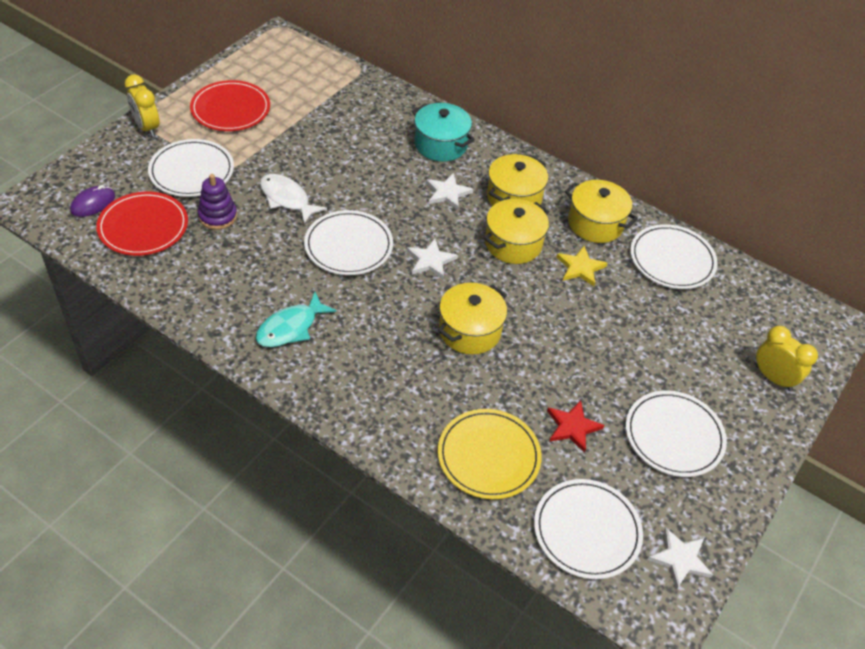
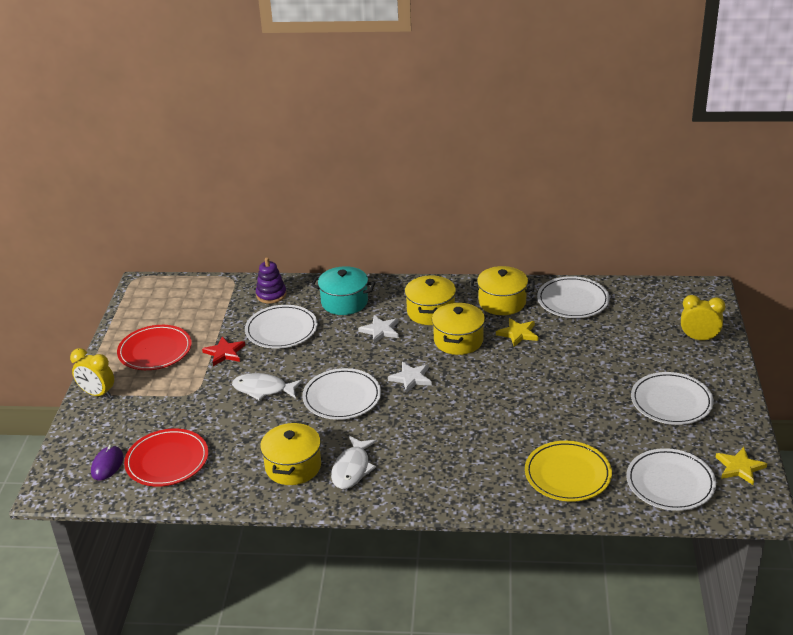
camera: 25 degrees left, 15 degrees down
white plate [148,139,234,197] -> white plate moved to [245,305,318,349]
purple stacking toy [198,174,237,230] -> purple stacking toy moved to [256,257,287,304]
turquoise fish [256,292,337,347] -> white fish [331,436,377,489]
yellow pot [438,283,507,355] -> yellow pot moved to [260,421,321,485]
red star [547,400,604,453] -> red star moved to [202,337,245,366]
white star [648,528,713,590] -> yellow star [716,447,767,485]

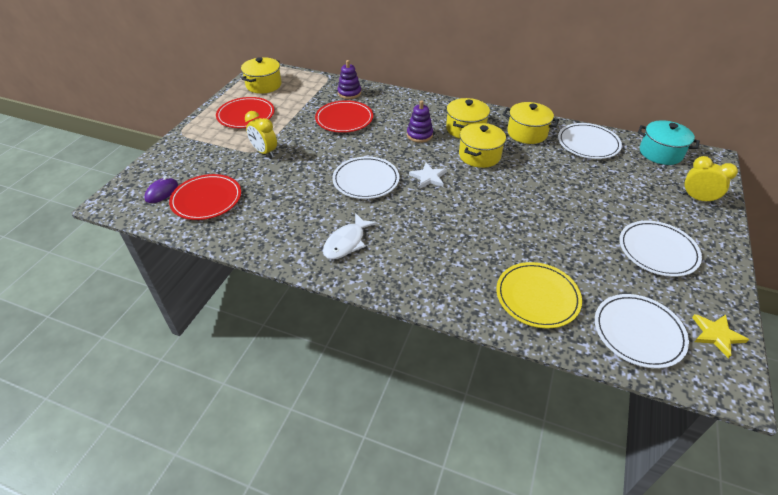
camera: 15 degrees right, 10 degrees up
yellow clock [70,348,114,398] -> yellow clock moved to [245,111,277,157]
red star [202,337,245,366] -> none
white fish [232,373,303,401] -> none
white plate [245,305,318,349] -> red plate [315,100,373,133]
yellow pot [260,421,321,485] -> yellow pot moved to [241,57,282,94]
turquoise pot [311,266,375,315] -> turquoise pot moved to [638,120,700,165]
white star [358,315,399,344] -> purple stacking toy [407,100,433,143]
yellow star [496,318,538,347] -> none

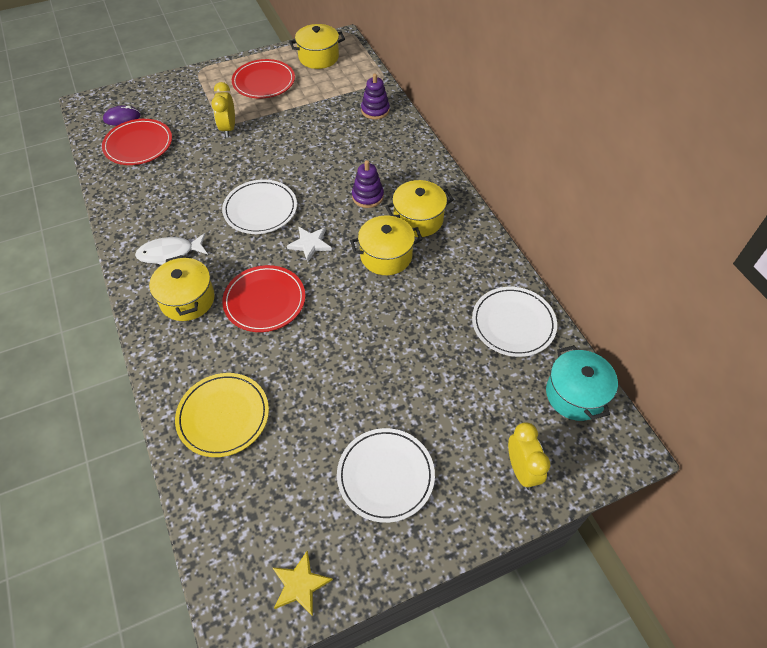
camera: 45 degrees right, 10 degrees up
red plate [315,100,373,133] -> red plate moved to [222,265,305,332]
yellow pot [503,102,559,144] -> yellow pot moved to [149,255,215,321]
white plate [595,294,689,369] -> none

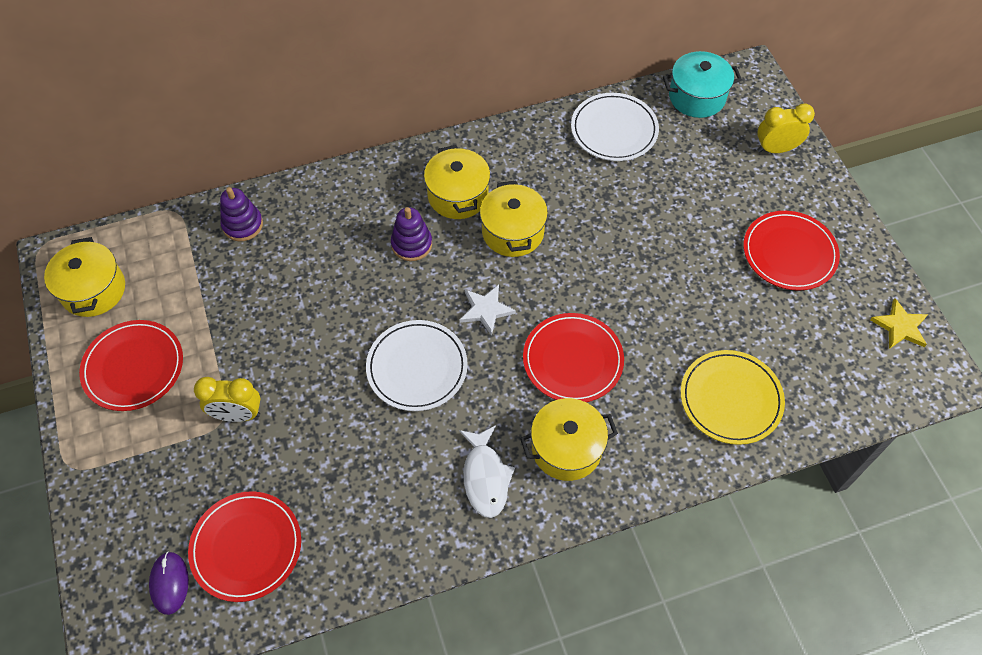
camera: 85 degrees left, 5 degrees up
white plate [337,428,435,523] -> red plate [743,211,840,291]

